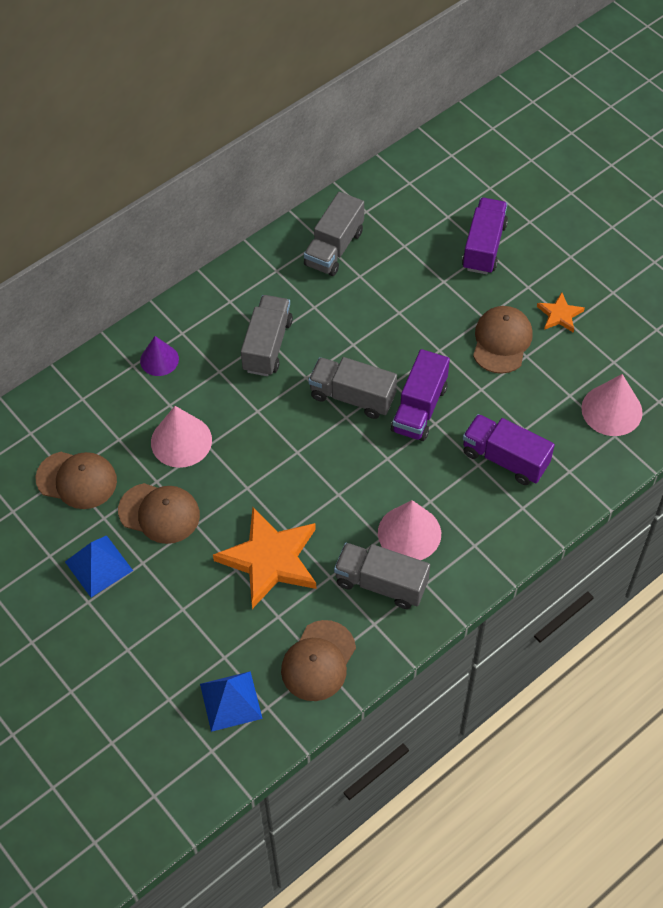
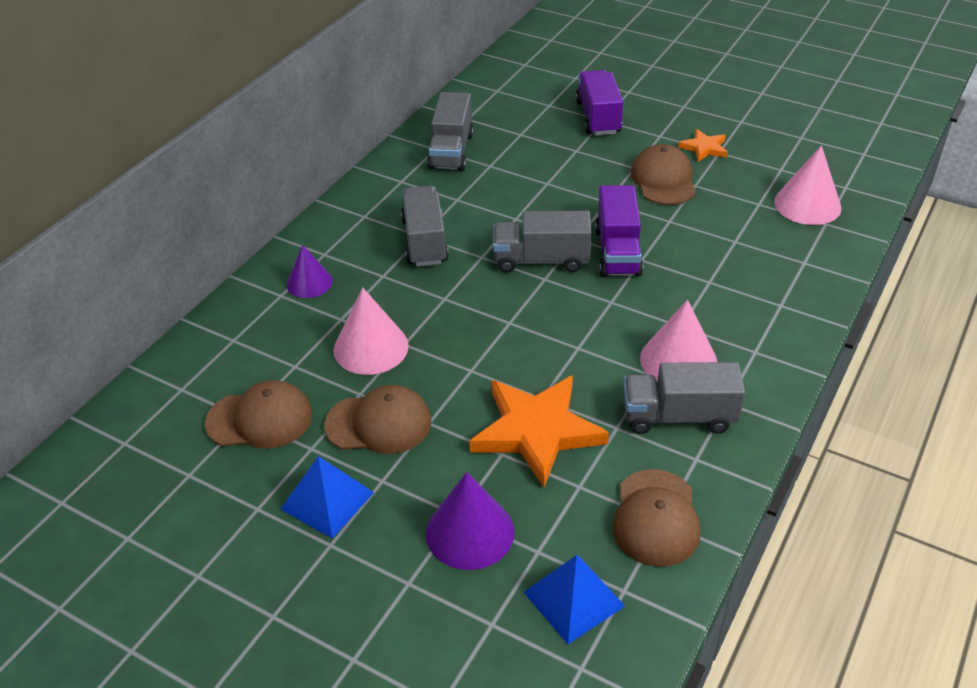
camera: 20 degrees left, 15 degrees down
purple truck [463,414,555,485] -> none
none -> purple cone [426,472,515,570]

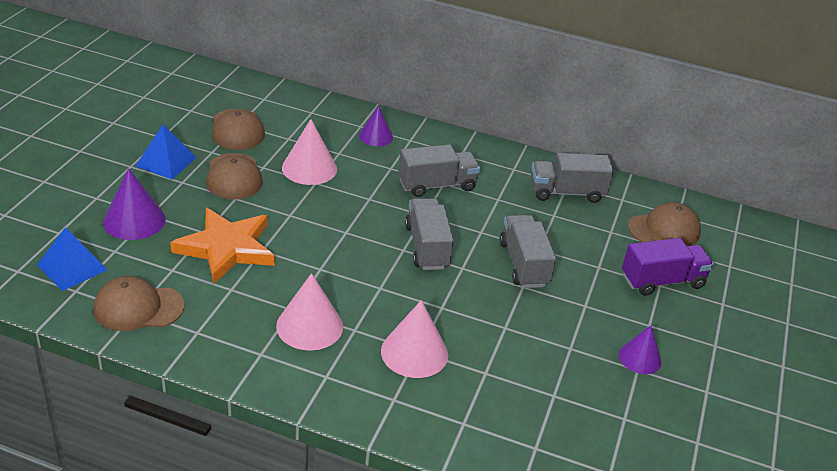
camera: 75 degrees right, 5 degrees down
purple truck [595,185,643,277] -> none
grey truck [623,362,745,434] -> grey truck moved to [499,215,556,288]
brown cap [630,144,696,205] -> brown cap moved to [628,202,701,246]
orange star [678,129,728,162] -> purple cone [619,326,662,374]
pink cone [774,146,842,225] -> pink cone moved to [381,300,448,378]

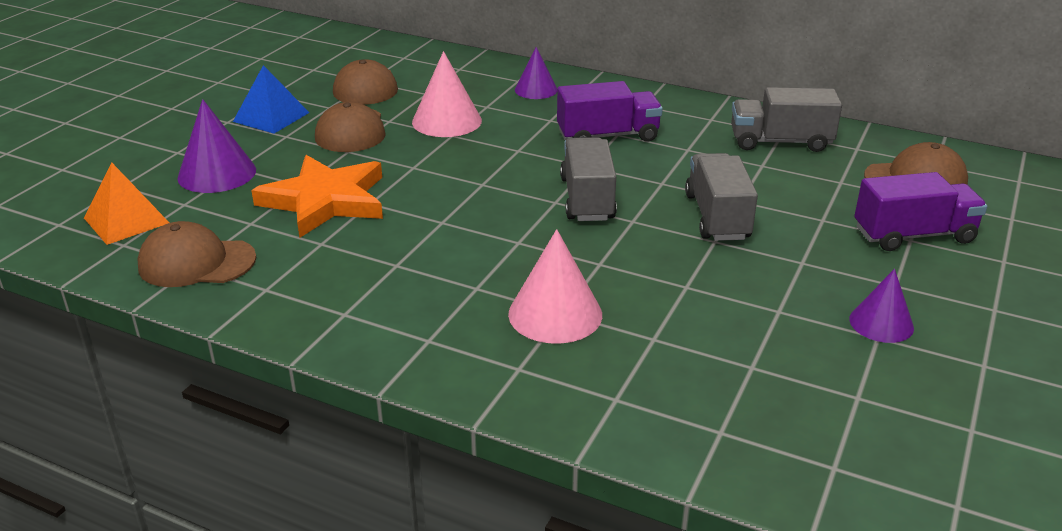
camera: 10 degrees right, 5 degrees down
blue pyramid [37,227,108,291] -> orange pyramid [84,162,169,245]
pink cone [276,273,343,351] -> none
grey truck [398,144,480,197] -> purple truck [557,81,663,142]

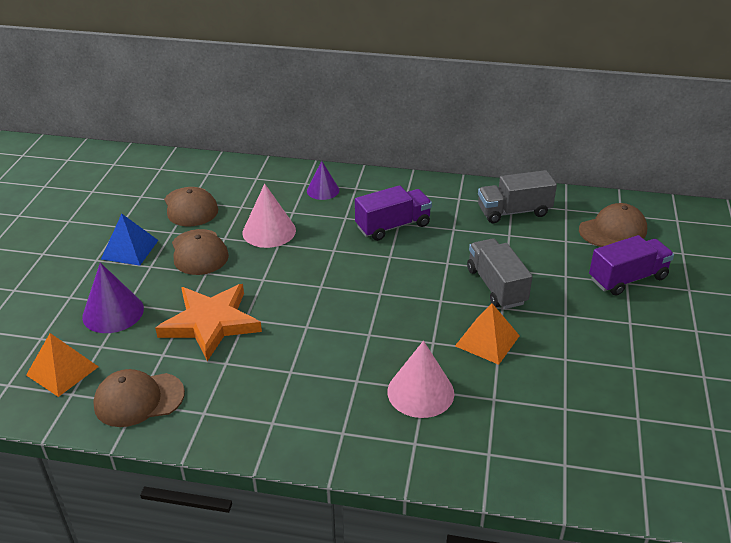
camera: 15 degrees left, 5 degrees up
grey truck [560,137,617,221] -> none
purple cone [849,269,914,343] -> none
none -> orange pyramid [455,303,520,365]

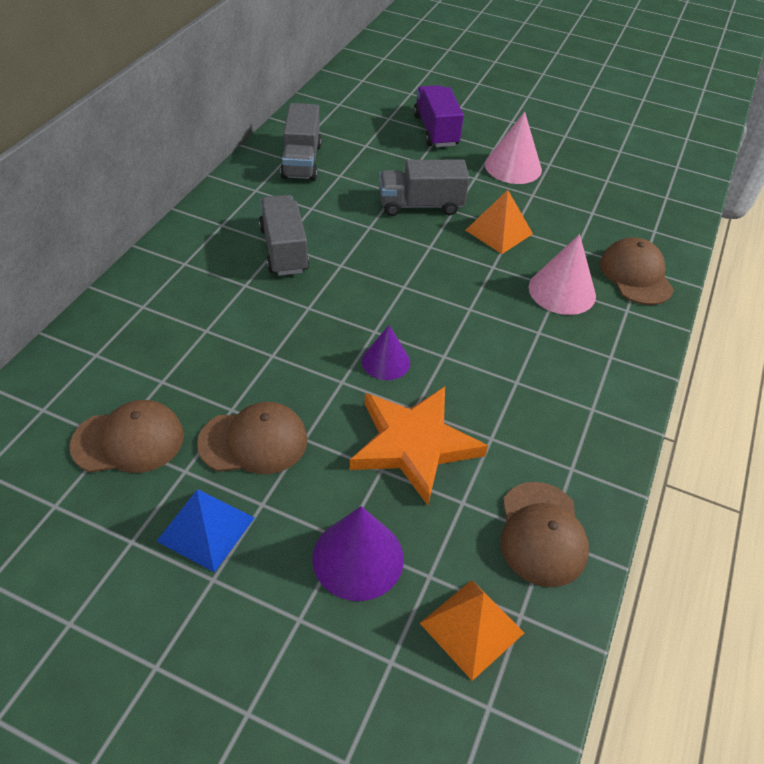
camera: 80 degrees left, 10 degrees up
pink cone [242,184,296,248] -> pink cone moved to [485,111,542,184]
purple cone [307,161,339,200] -> purple cone moved to [362,325,410,380]
purple truck [355,185,432,241] -> grey truck [259,195,309,276]
brown cap [579,203,647,247] -> brown cap moved to [600,237,674,305]

